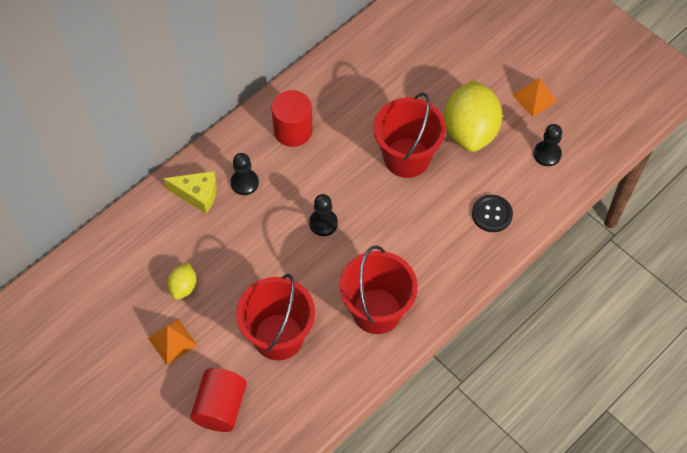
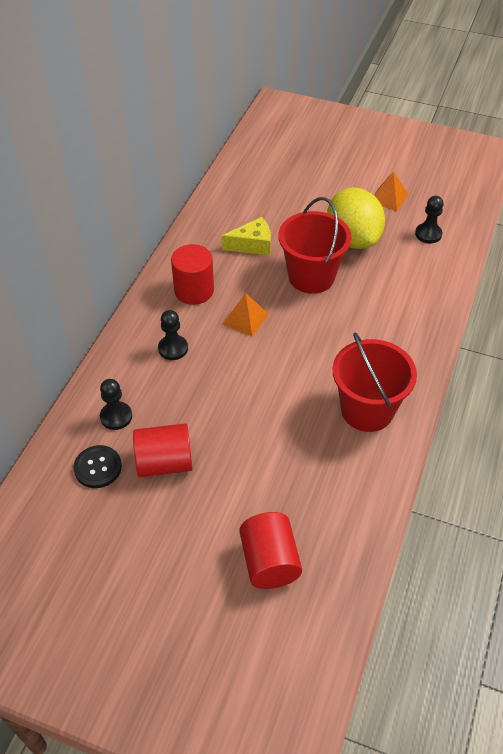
camera: 25 degrees left, 10 degrees down
orange pyramid [148,319,198,365] -> orange pyramid moved to [223,293,269,337]
yellow cheese [163,171,217,214] -> yellow cheese moved to [222,217,271,255]
yellow lemon [167,263,197,300] -> red cylinder [133,423,192,477]
red bucket [236,274,315,360] -> none
black pawn [309,194,338,236] -> black pawn moved to [100,379,132,430]
black button [472,195,513,232] -> black button moved to [73,445,122,488]

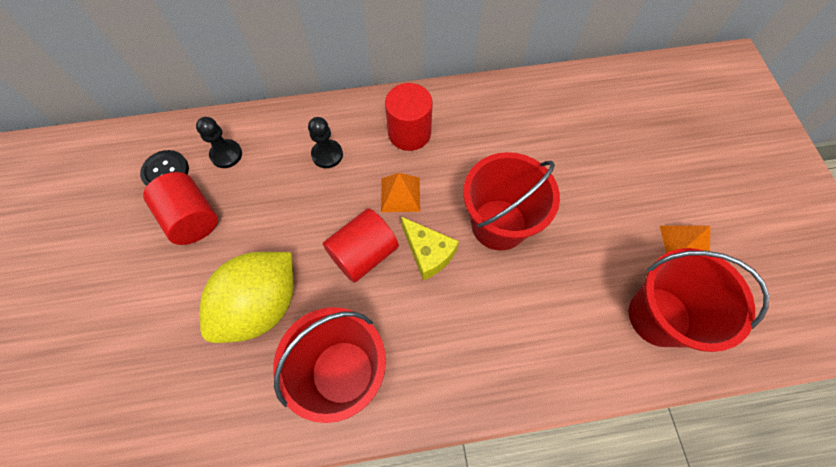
camera: 60 degrees right, 15 degrees up
yellow cheese [222,217,271,255] -> yellow cheese moved to [401,217,459,280]
red cylinder [239,512,302,589] -> red cylinder moved to [323,208,399,283]
yellow lemon [327,188,385,249] -> yellow lemon moved to [200,252,293,343]
black pawn [415,196,443,243] -> red bucket [629,248,769,352]

